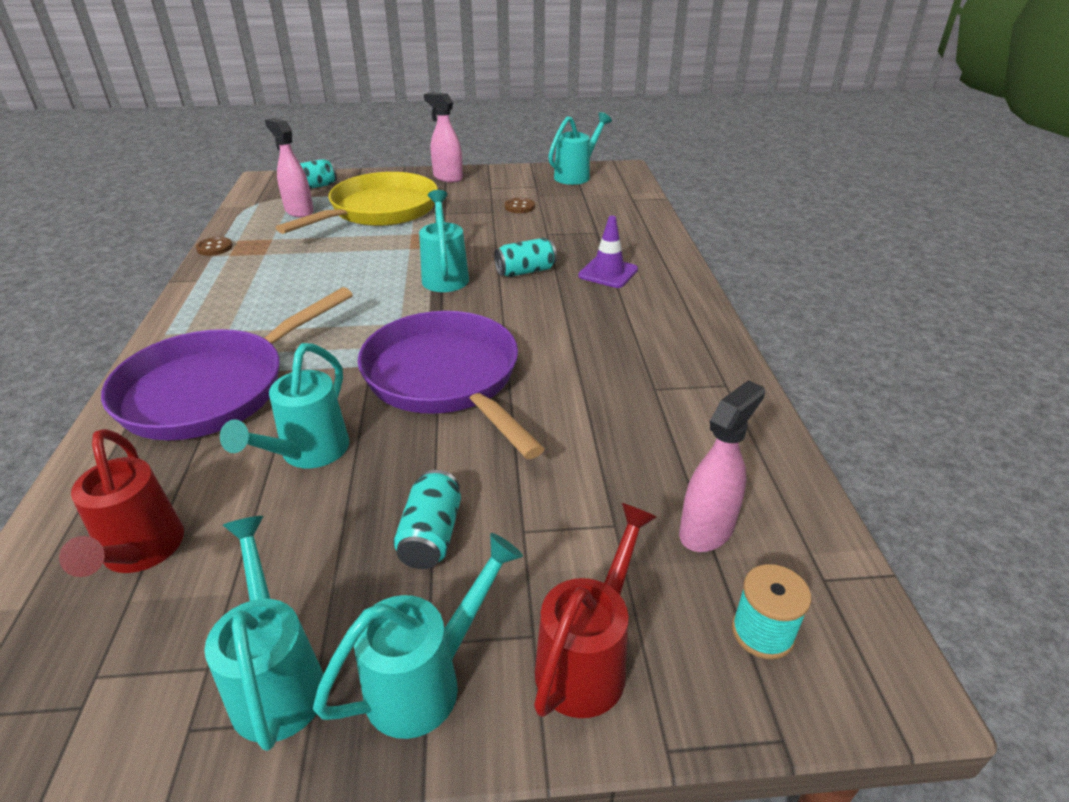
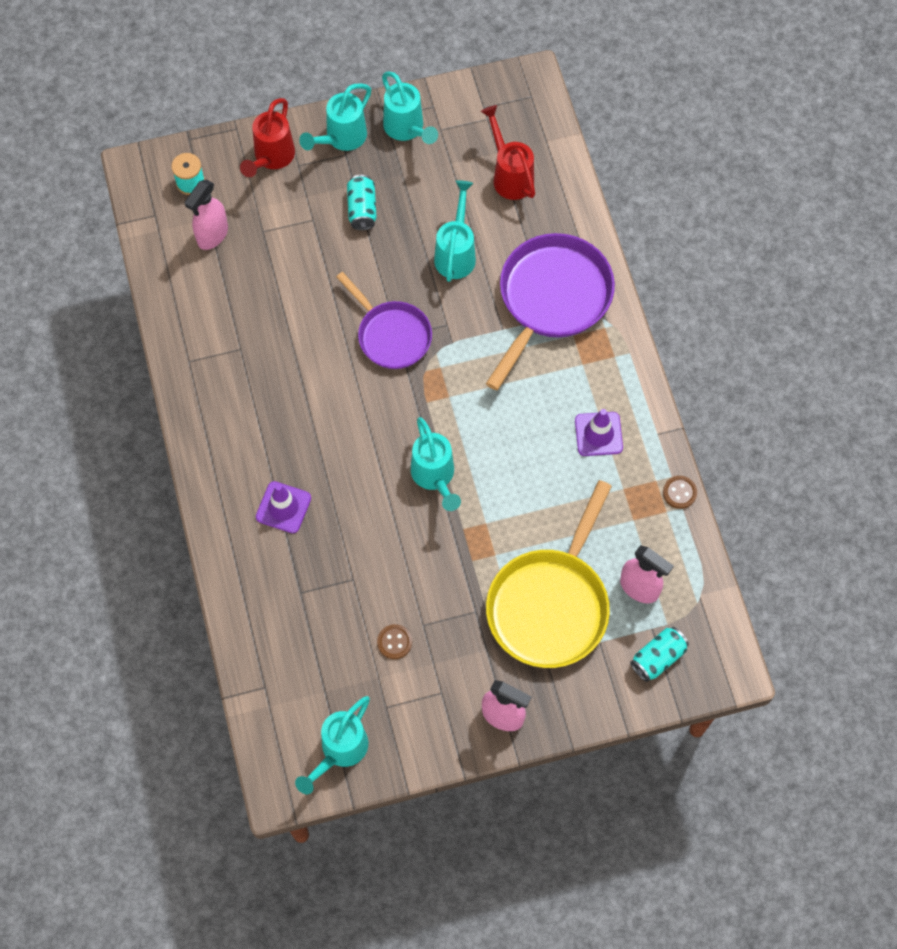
camera: 170 degrees right, 30 degrees up
purple pan [358,311,545,459] -> purple pan [336,272,432,369], size x0.64
turquoise can [494,238,557,277] -> none
none -> purple traffic cone [575,409,623,456]

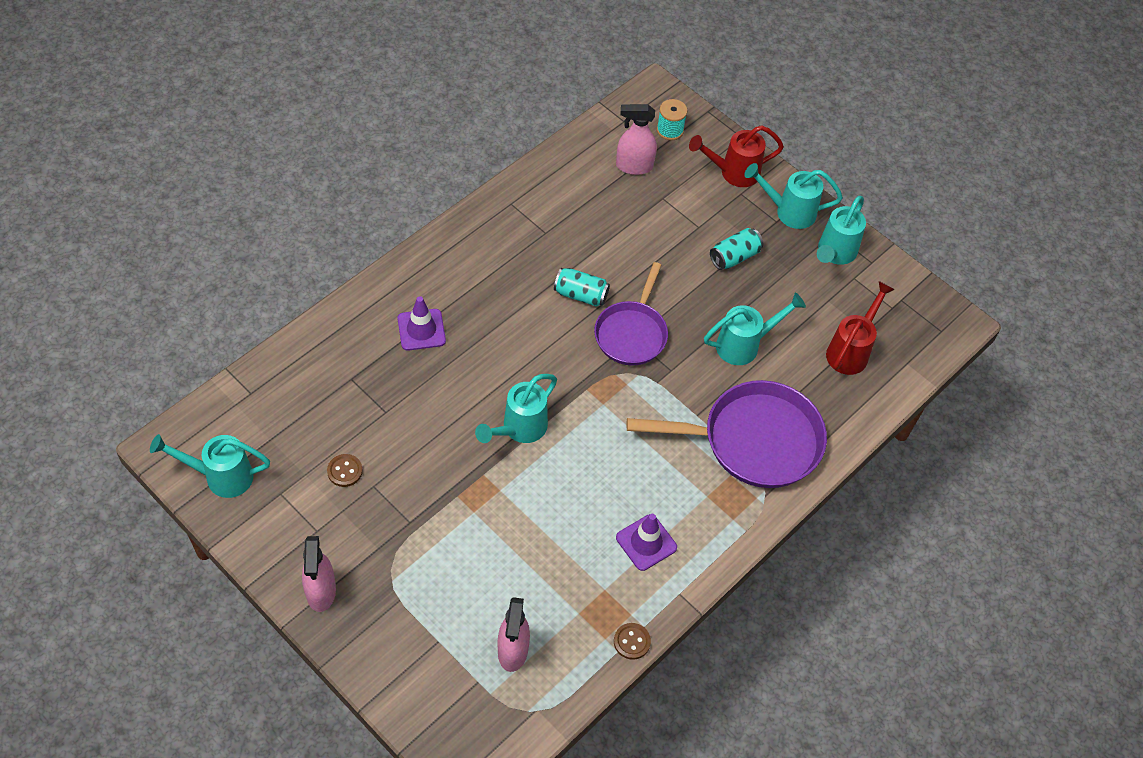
camera: 55 degrees right, 10 degrees down
yellow pan [486,480,612,668] -> none
turquoise can [630,627,689,682] -> turquoise can moved to [554,268,610,307]

